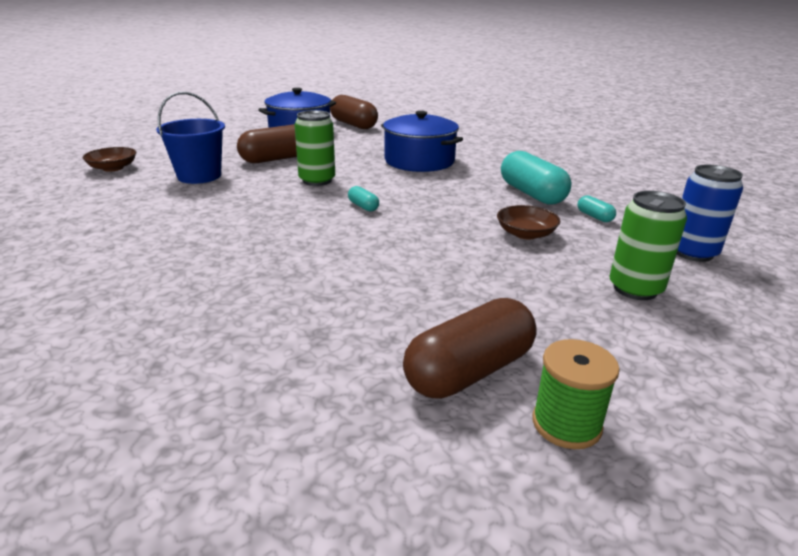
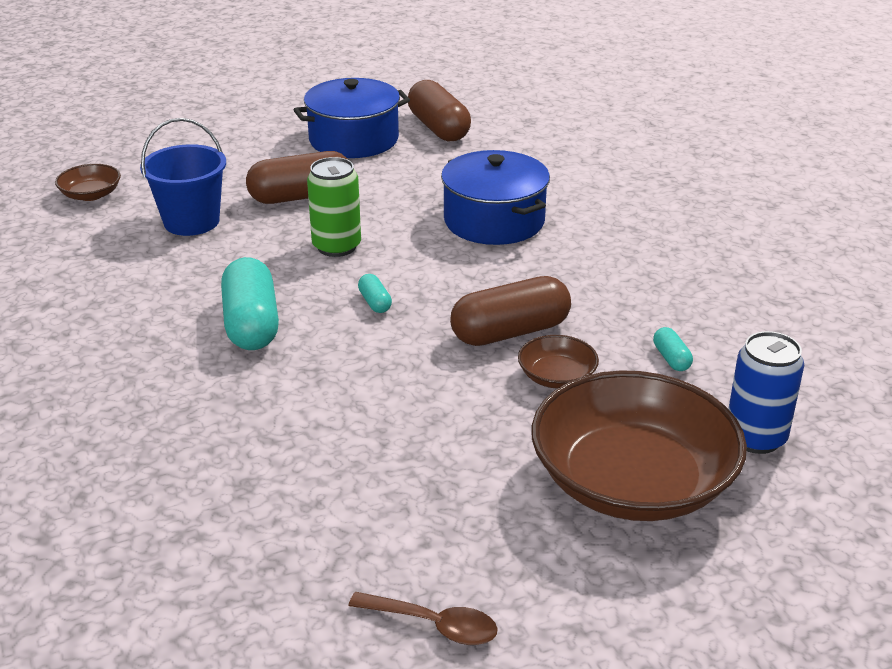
camera: 15 degrees right, 5 degrees up
brown capsule [403,298,537,399] -> brown capsule moved to [450,276,571,346]
turquoise capsule [501,151,571,205] -> turquoise capsule moved to [221,257,279,350]
green spool [532,339,620,449] -> brown spoon [348,592,498,645]
green can [609,191,687,300] -> brown bowl [532,370,747,521]

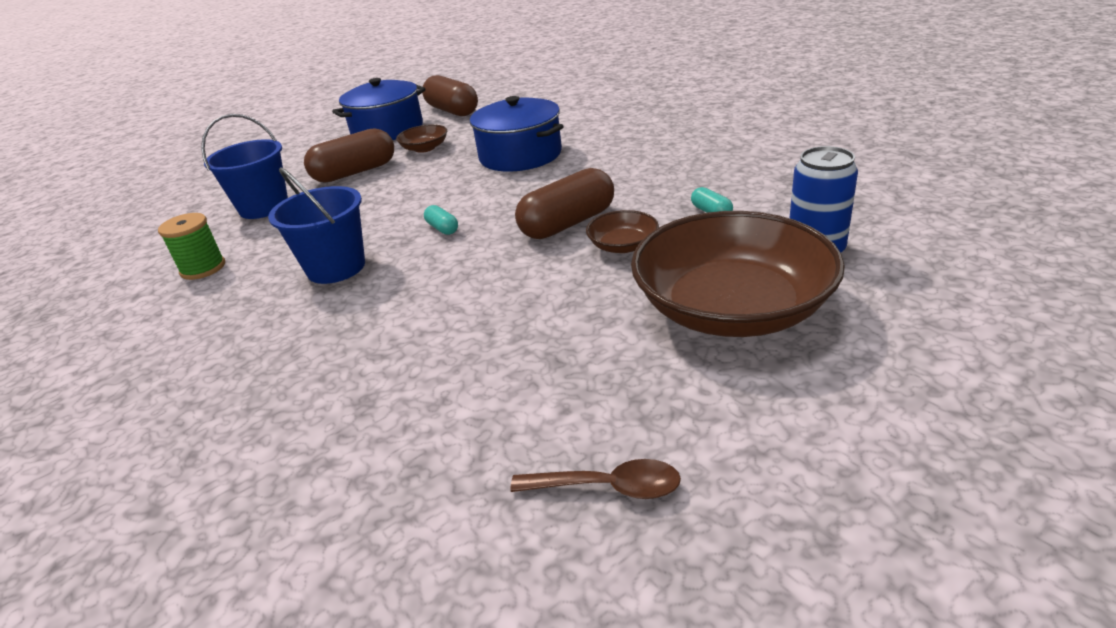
camera: 10 degrees left, 0 degrees up
brown bowl [55,164,121,201] -> brown bowl moved to [396,124,447,153]
turquoise capsule [221,257,279,350] -> blue bucket [268,167,365,284]
green can [307,157,361,257] -> none
none -> green spool [158,213,225,280]

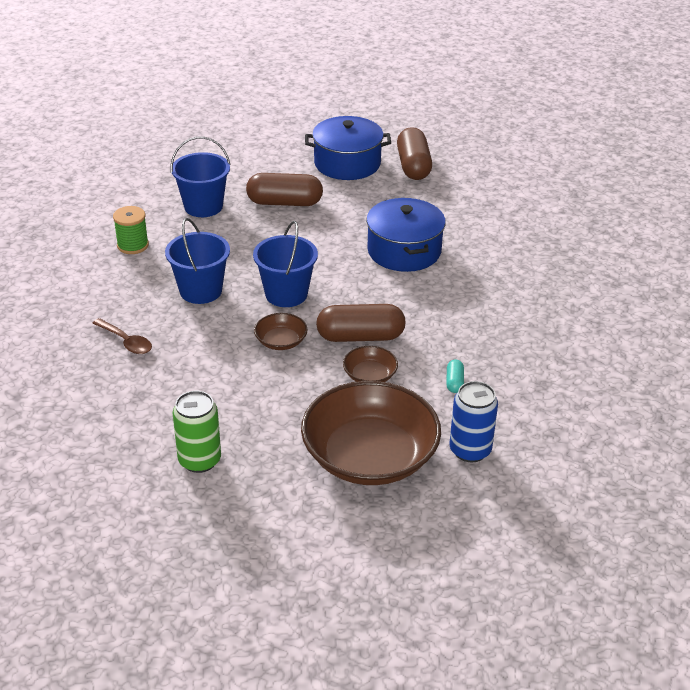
camera: 30 degrees right, 5 degrees up
brown bowl [396,124,447,153] -> brown bowl moved to [254,313,308,350]
turquoise capsule [424,205,458,235] -> blue bucket [253,221,318,307]
brown spoon [510,459,681,499] -> brown spoon moved to [92,318,152,354]
none -> green can [173,391,221,473]

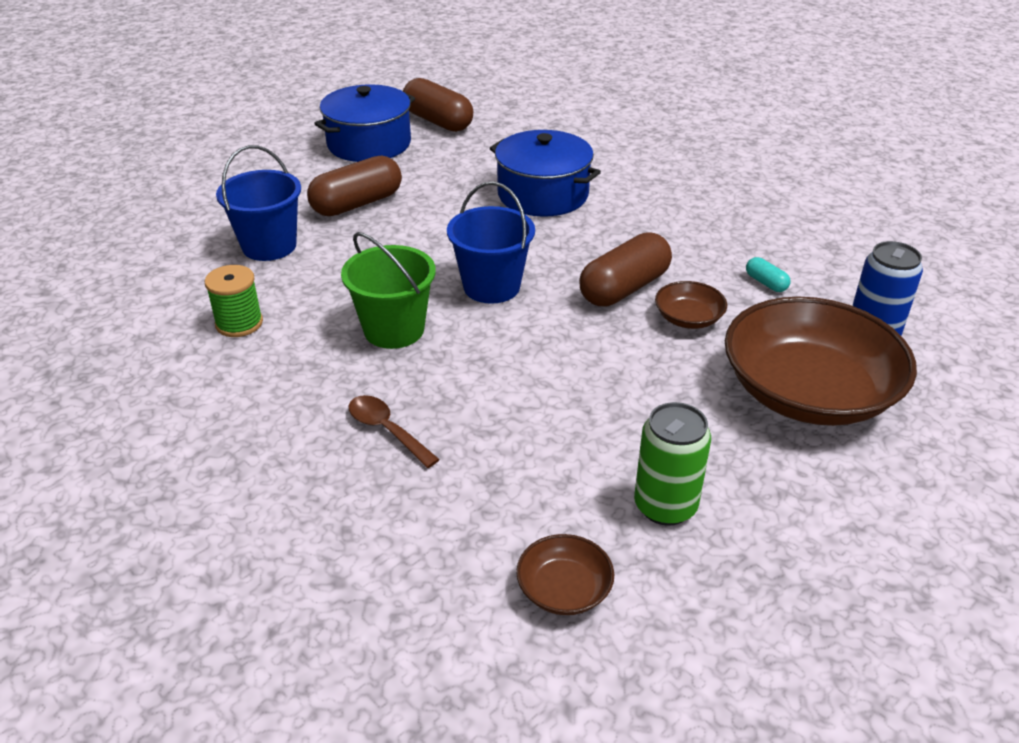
camera: 40 degrees left, 0 degrees up
brown spoon [92,318,152,354] -> brown spoon turned 135 degrees counterclockwise [349,395,440,468]
blue bucket [165,218,230,304] -> green bucket [341,232,436,349]
brown bowl [254,313,308,350] -> brown bowl moved to [516,534,614,615]

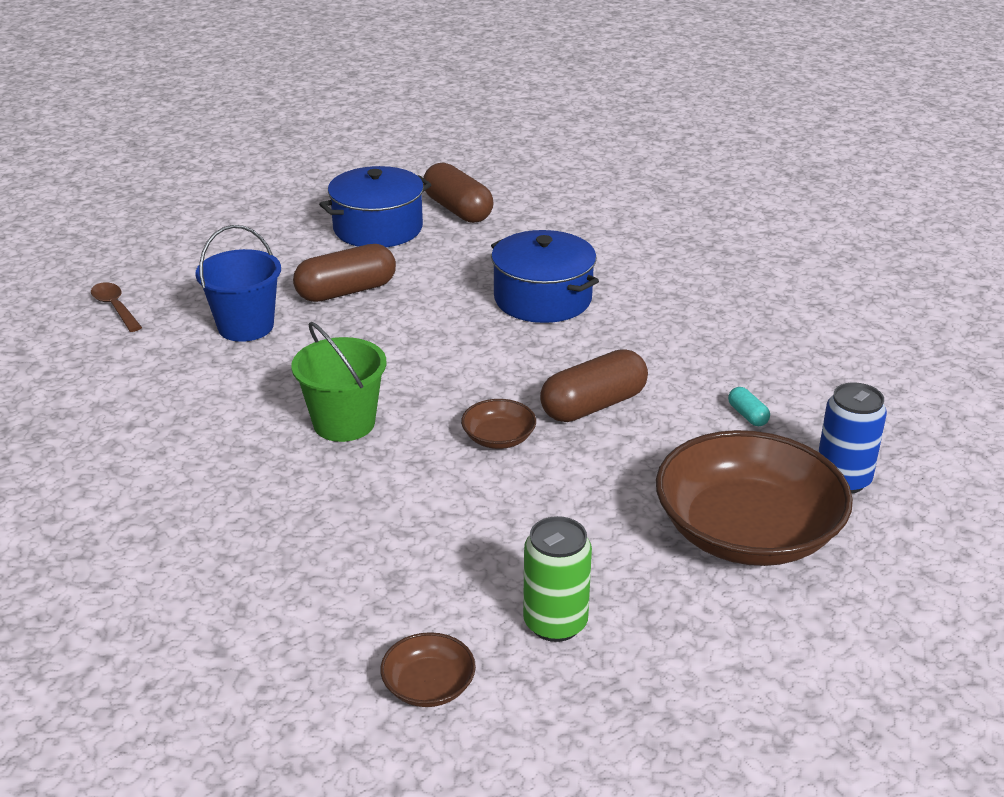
camera: 10 degrees right, 5 degrees down
green spool [205,265,263,337] -> none
brown spoon [349,395,440,468] -> brown spoon moved to [91,282,142,332]
blue bucket [447,182,535,304] -> none
brown bowl [655,281,727,329] -> brown bowl moved to [461,399,536,449]

